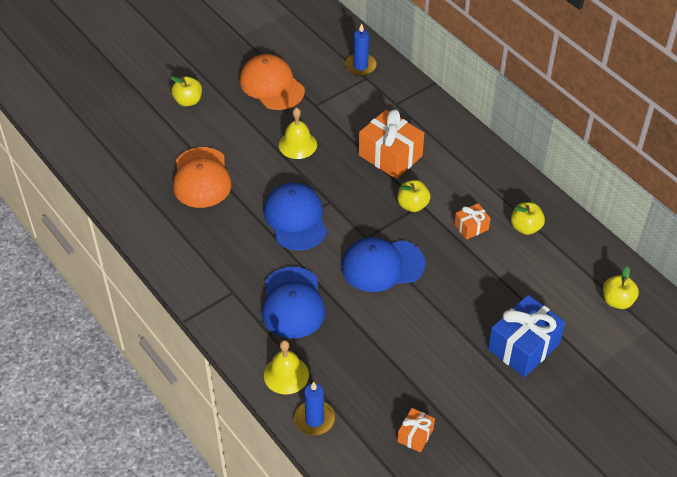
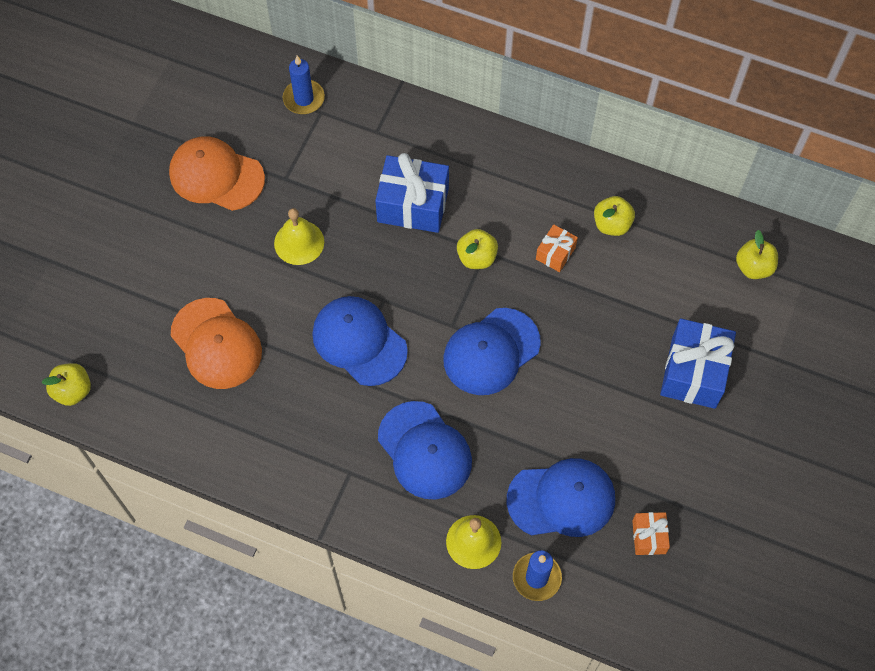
camera: 30 degrees left, 15 degrees up
yellow apple [170,76,202,106] -> yellow apple moved to [42,363,91,406]
orange gift [359,109,424,179] -> blue gift [375,153,449,233]
none -> blue cap [507,458,615,537]

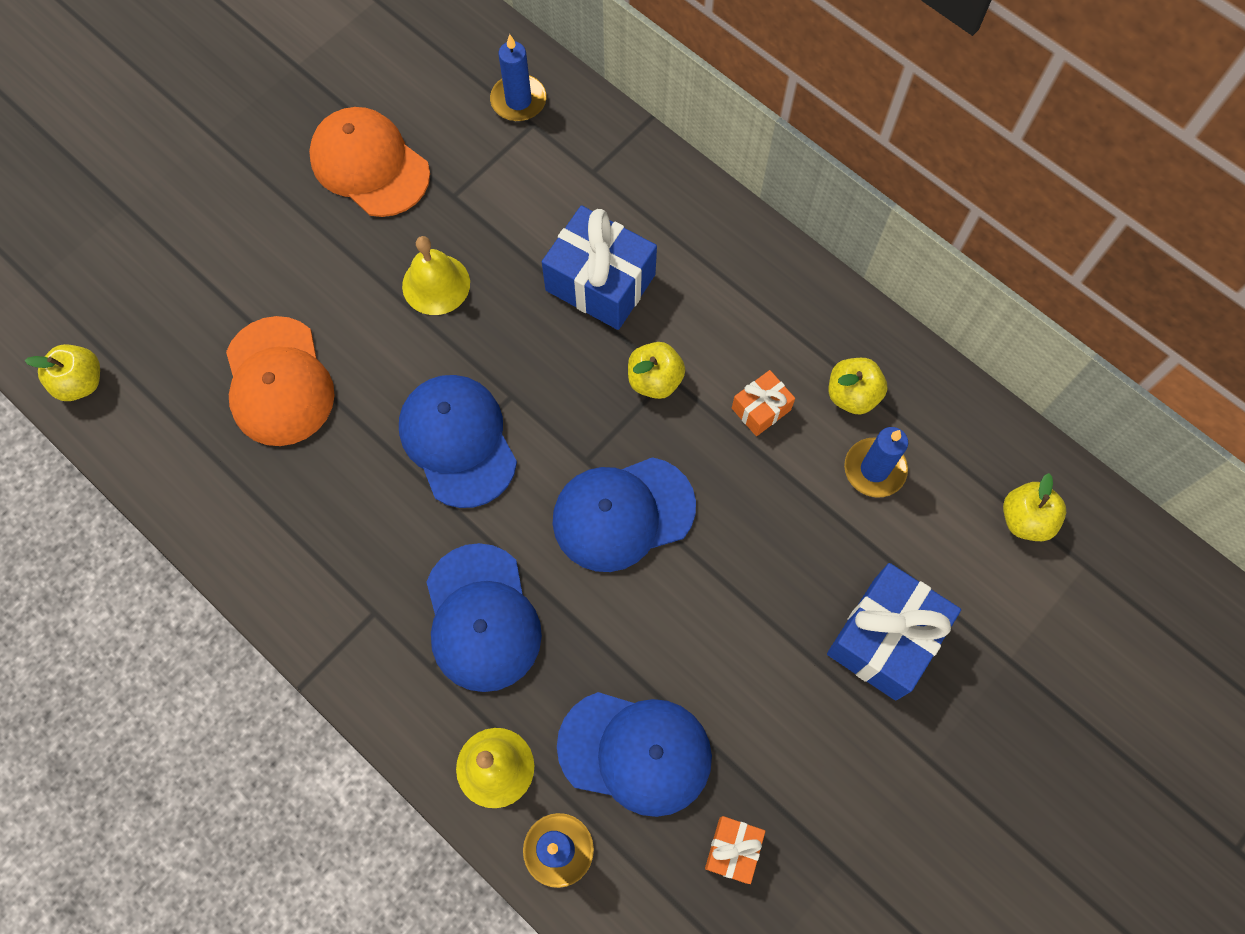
camera: 20 degrees right, 5 degrees up
none -> blue candle [844,427,908,498]

